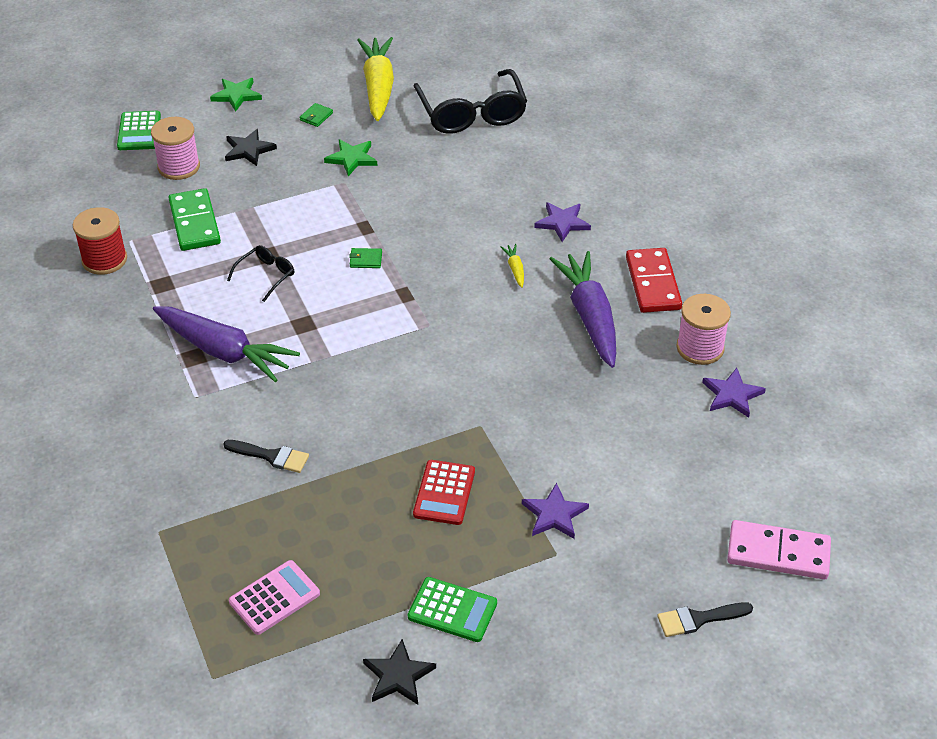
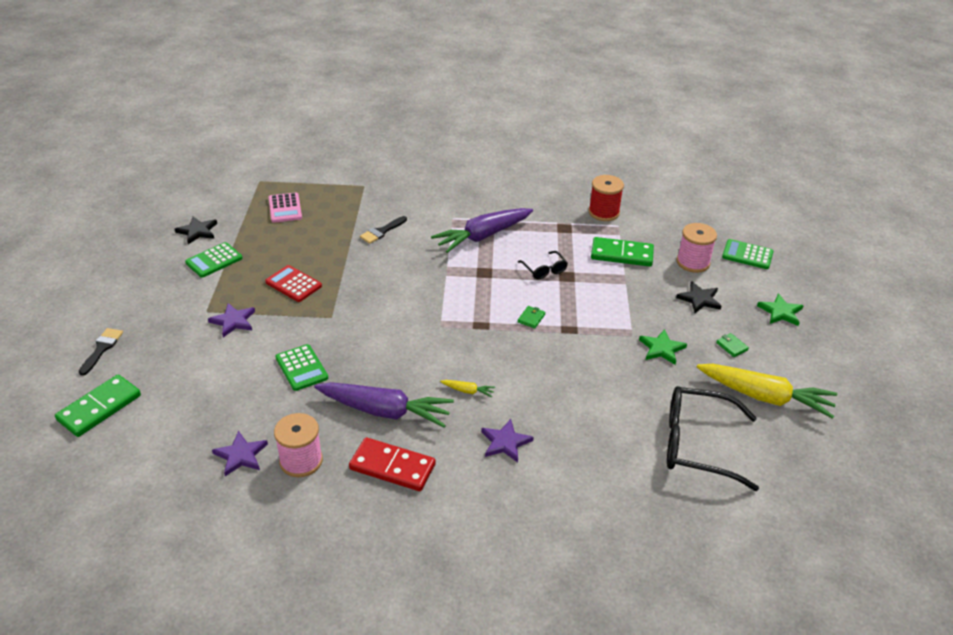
camera: 115 degrees right, 5 degrees down
pink domino [727,520,831,580] -> green domino [55,375,141,437]
none -> green calculator [275,344,328,391]

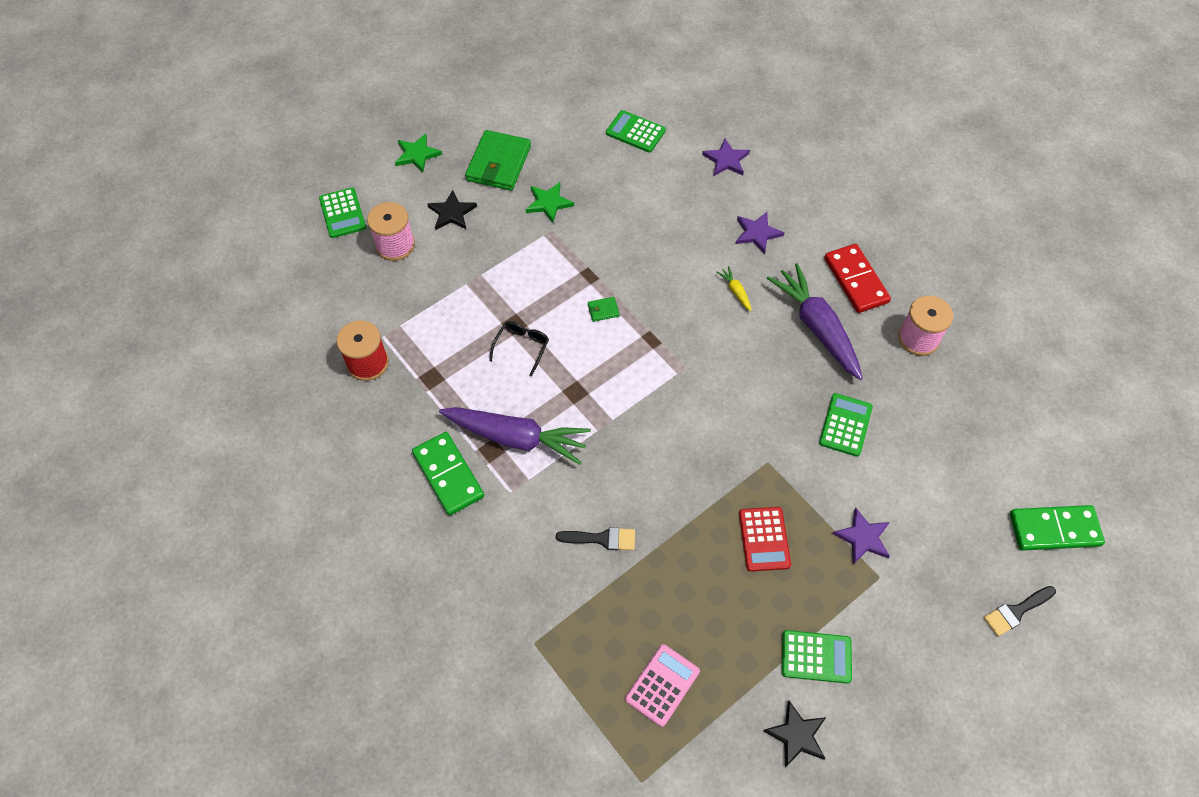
camera: 130 degrees left, 20 degrees up
purple star [212,431,268,476] -> purple star moved to [702,139,750,176]
green domino [591,237,654,267] -> green domino moved to [412,432,484,516]
black glasses [667,386,759,491] -> green calculator [606,110,666,153]
yellow carrot [697,364,837,419] -> none
green wallet [716,333,749,357] -> green wallet [465,130,531,191], size x2.41

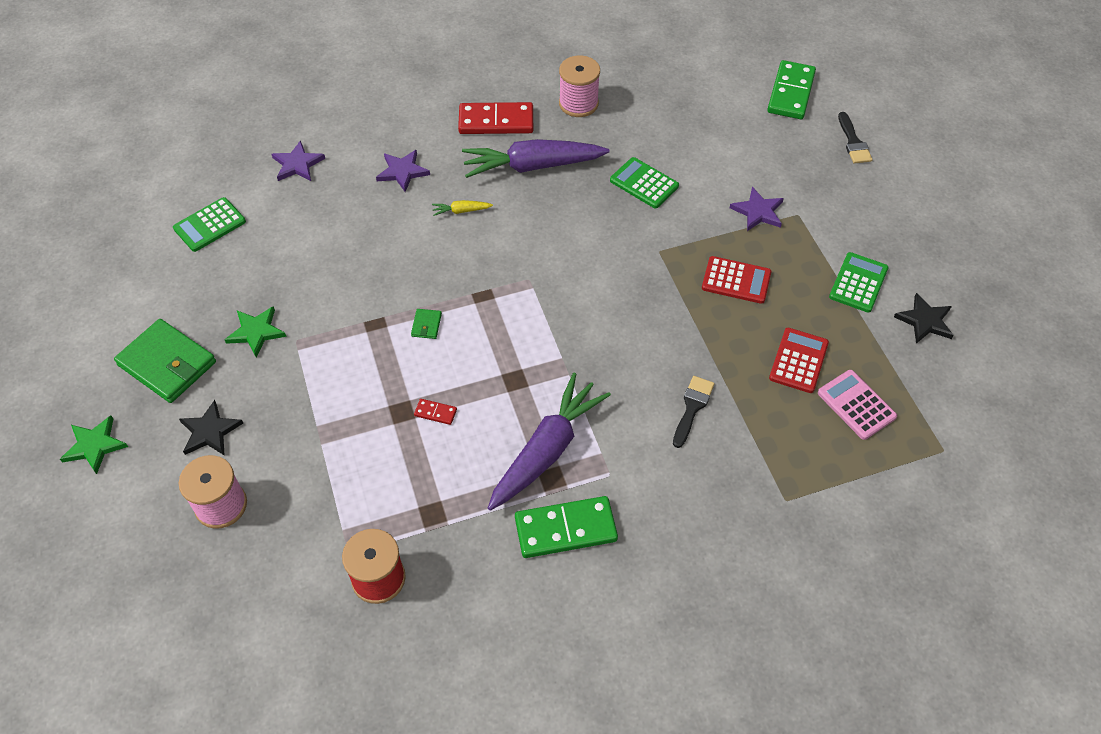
camera: 70 degrees left, 5 degrees down
green calculator [319,187,366,238] -> none
black glasses [489,321,549,377] -> red domino [414,399,457,425]
none -> red calculator [769,328,829,393]

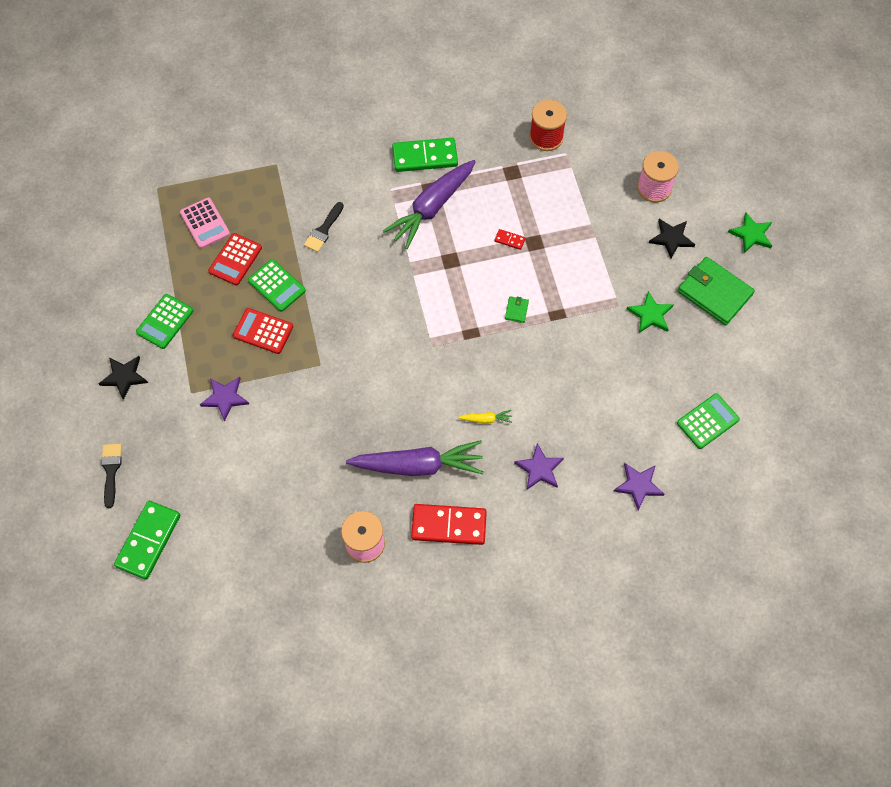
camera: 175 degrees left, 10 degrees up
green calculator [610,157,679,208] -> green calculator moved to [248,259,306,312]
black star [894,293,954,344] -> black star moved to [99,356,148,400]

